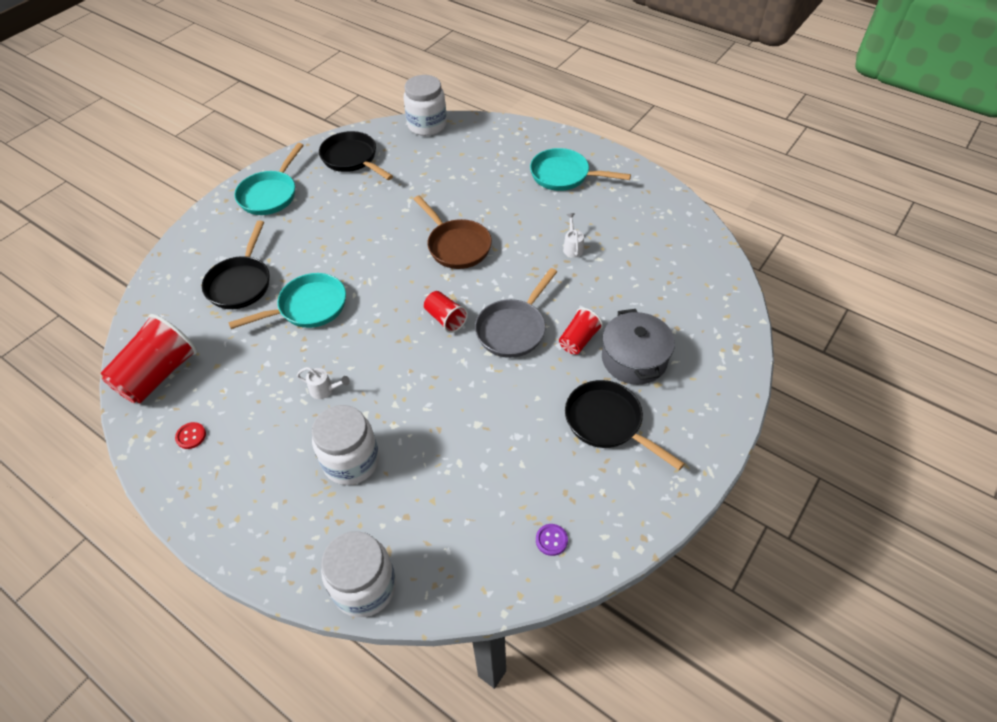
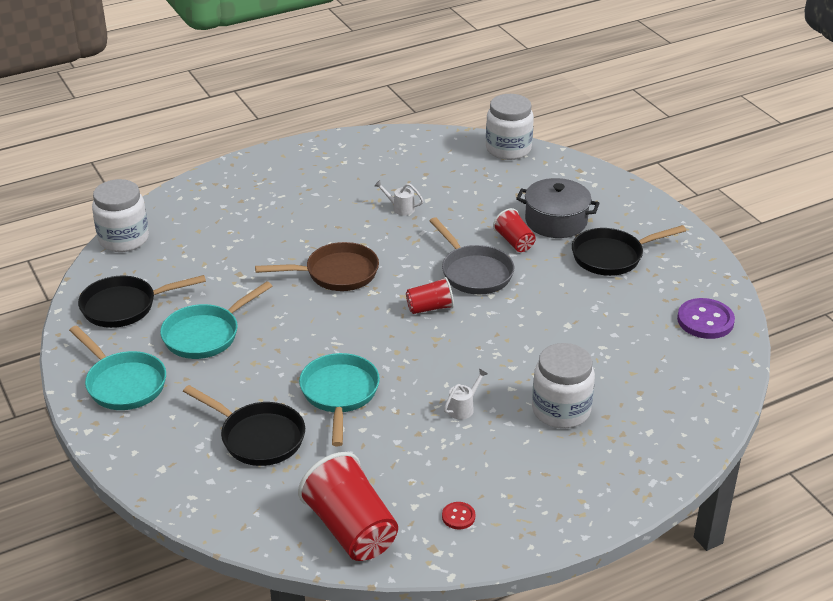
camera: 65 degrees left, 15 degrees down
white jar [321,531,396,617] -> white jar moved to [486,94,534,160]
turquoise pan [530,148,631,191] -> turquoise pan moved to [160,281,272,359]
purple button [536,524,568,556] -> purple button [677,298,735,339], size x1.98

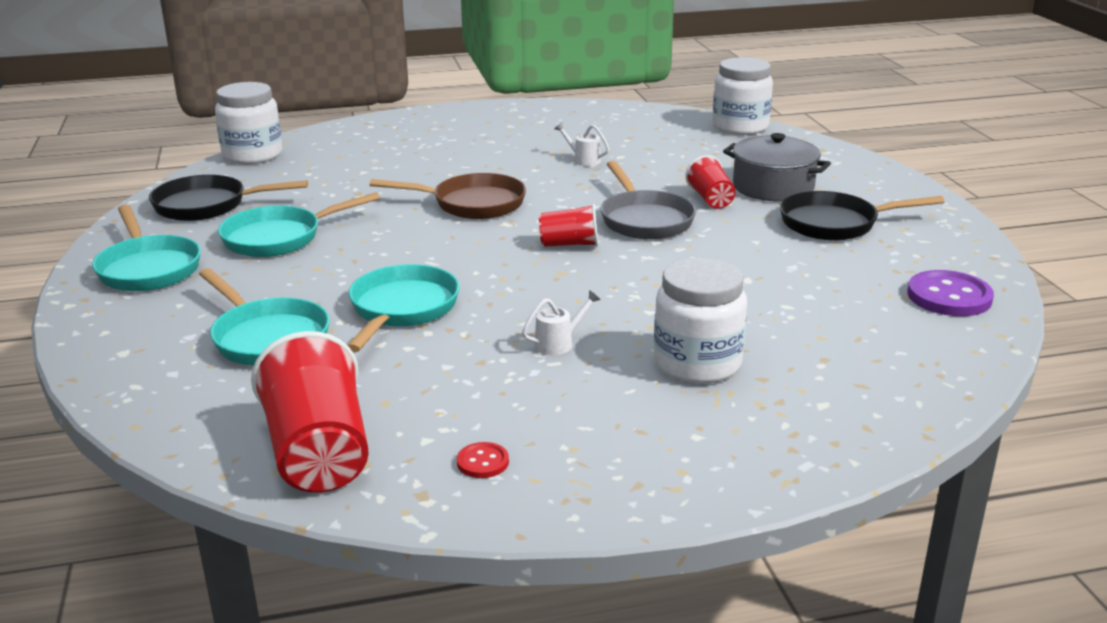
camera: 15 degrees right, 10 degrees down
black pan [183,385,305,466] -> turquoise pan [199,268,330,366]

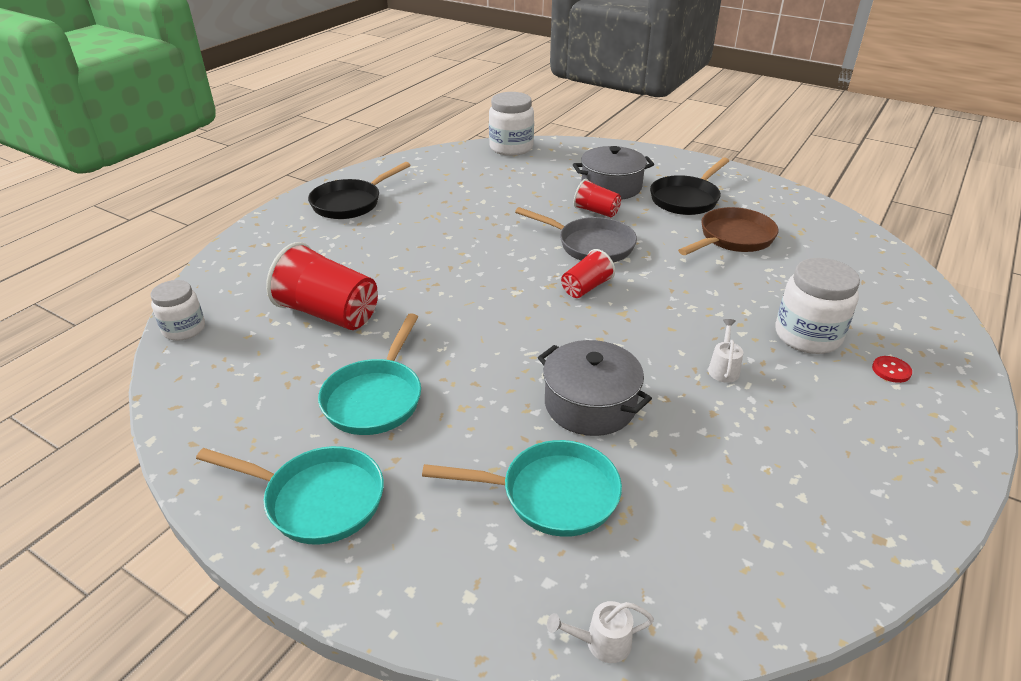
camera: 45 degrees left, 10 degrees up
black pan [149,175,308,221] -> black pan moved to [308,162,410,219]
white jar [215,82,282,164] -> white jar [151,280,205,341], size x0.65
red cup [251,331,369,493] -> red cup moved to [266,242,378,330]
turquoise pan [347,264,459,352] -> grey pot [538,340,652,436]
brown pan [370,173,526,219] -> brown pan moved to [678,207,779,255]
red button [457,442,509,478] -> red button moved to [872,356,912,383]
white watering can [554,122,610,166] -> white watering can moved to [547,601,654,663]
purple button [907,270,994,316] -> none

